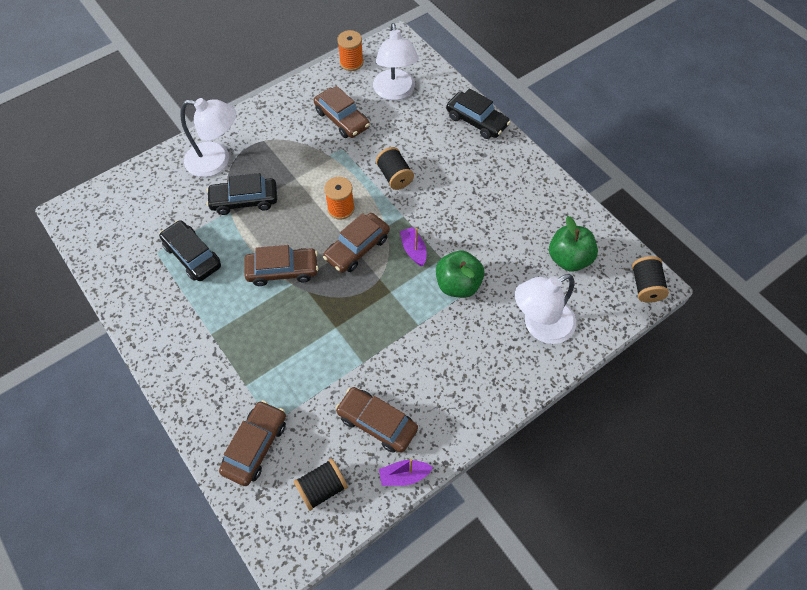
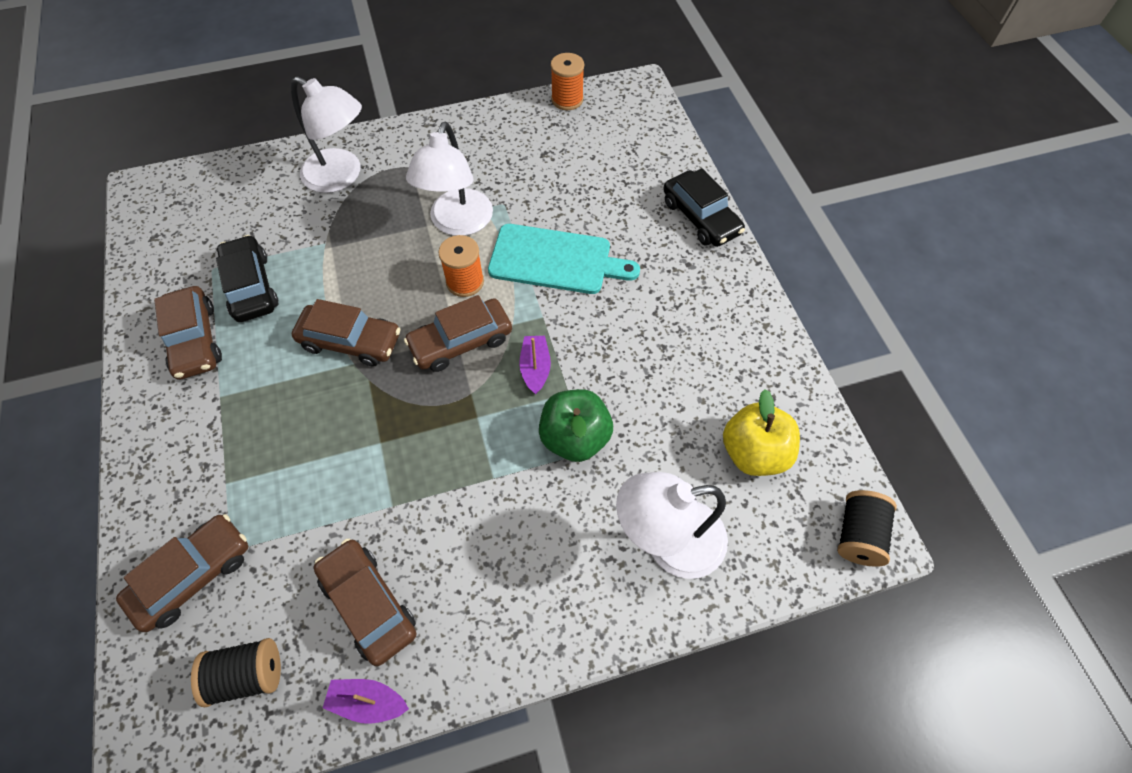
camera: 20 degrees right, 0 degrees up
black car [207,173,277,215] -> none
brown car [314,86,370,138] -> brown car moved to [154,286,222,380]
white lamp [373,23,419,100] -> white lamp moved to [406,121,493,236]
black spool [376,147,414,190] -> turquoise cutting board [488,224,640,294]
green apple [549,216,598,271] -> yellow apple [723,389,800,476]

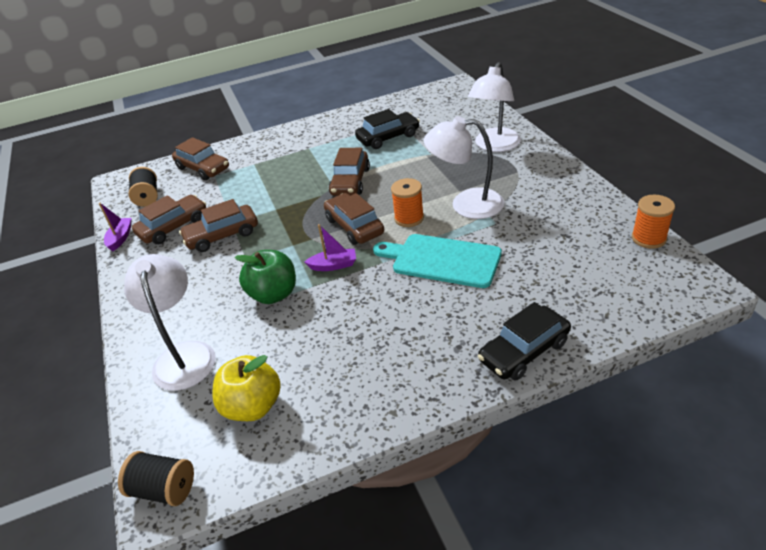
camera: 90 degrees right, 20 degrees down
brown car [154,286,222,380] -> brown car moved to [179,199,258,252]
turquoise cutting board [488,224,640,294] -> turquoise cutting board turned 105 degrees clockwise [373,234,502,288]

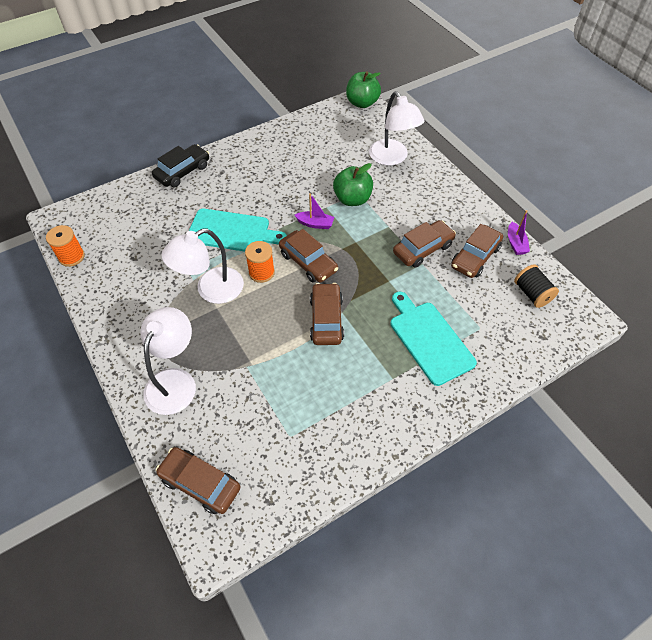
camera: 165 degrees right, 15 degrees up
black spool [118,451,194,506] -> green apple [346,71,381,108]
brown car [172,137,229,180] -> brown car moved to [156,447,241,514]
yellow apple [212,355,281,421] -> none
purple boat [305,224,356,271] -> purple boat turned 150 degrees counterclockwise [295,193,334,229]
black car [355,109,420,149] -> none
white lamp [424,116,504,219] -> white lamp turned 150 degrees clockwise [161,229,244,304]
none -> turquoise cutting board [390,292,477,386]

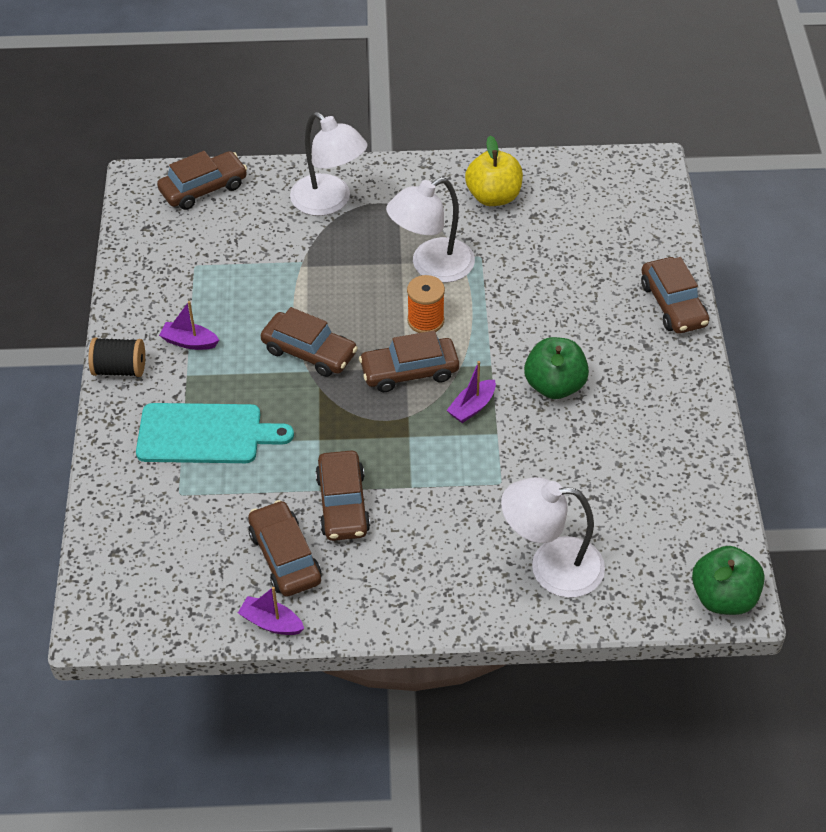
camera: 120 degrees right, 5 degrees down
orange spool [46,225,85,267] -> none
black car [152,144,209,187] -> brown car [641,257,709,334]
white lamp [161,229,244,304] -> white lamp turned 120 degrees counterclockwise [386,177,475,283]
turquoise cutting board [189,209,287,252] -> none
green apple [333,163,373,206] -> green apple moved to [524,337,589,399]
black spool [514,264,559,308] -> black spool moved to [88,337,145,377]
none -> purple boat [159,301,219,350]
none -> yellow apple [465,135,523,206]

